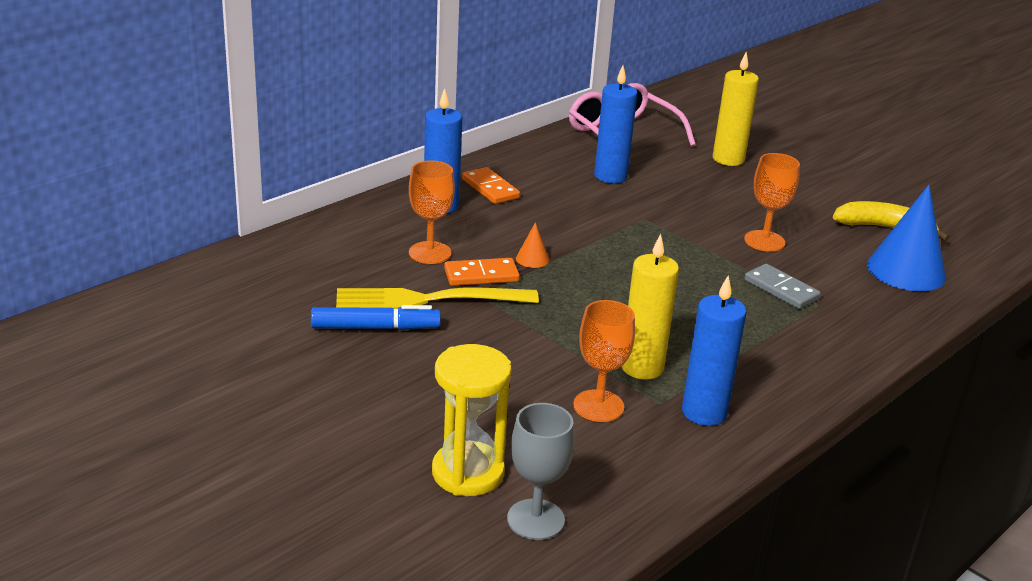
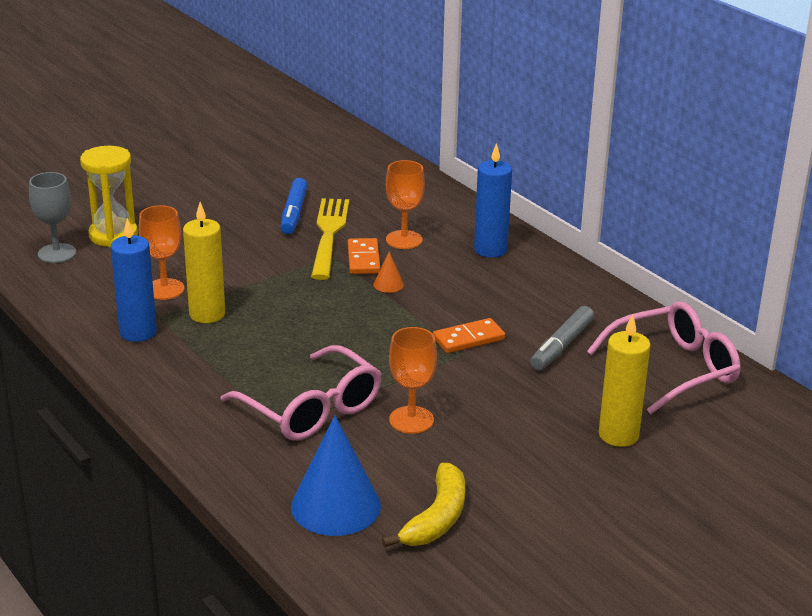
camera: 100 degrees right, 0 degrees up
orange domino [462,167,520,204] -> orange domino moved to [433,318,505,353]
blue candle [594,65,637,183] -> grey marker [530,306,594,370]
grey domino [744,264,821,309] -> pink glasses [220,345,382,441]

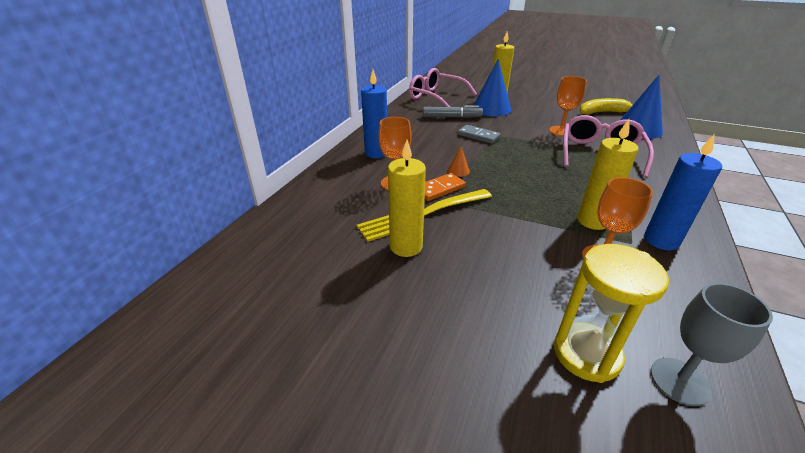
camera: 120 degrees left, 5 degrees up
blue marker [280,178,308,234] -> yellow candle [388,140,426,257]
orange domino [433,318,505,353] -> grey domino [458,125,501,144]
none -> blue cone [474,59,511,116]

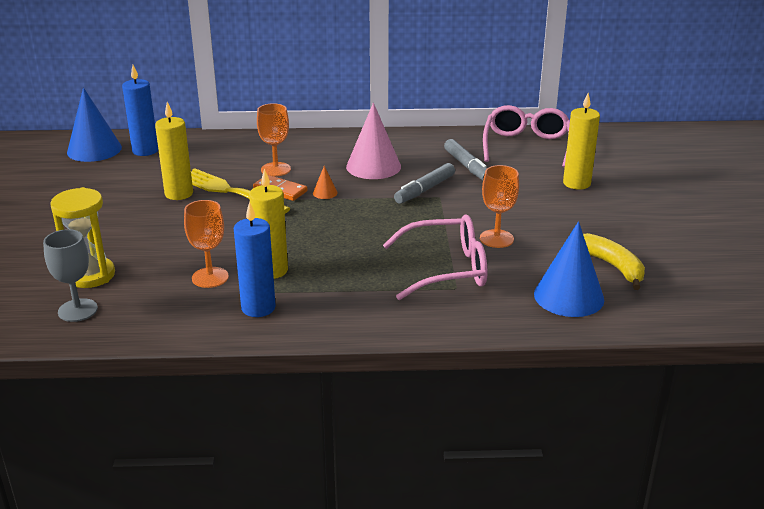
camera: 65 degrees right, 5 degrees down
blue candle [361,70,387,158] -> blue candle moved to [122,65,158,156]
grey domino [458,125,501,144] -> grey marker [394,163,455,204]
blue cone [474,59,511,116] -> blue cone moved to [67,87,122,162]
none -> pink cone [346,103,401,179]

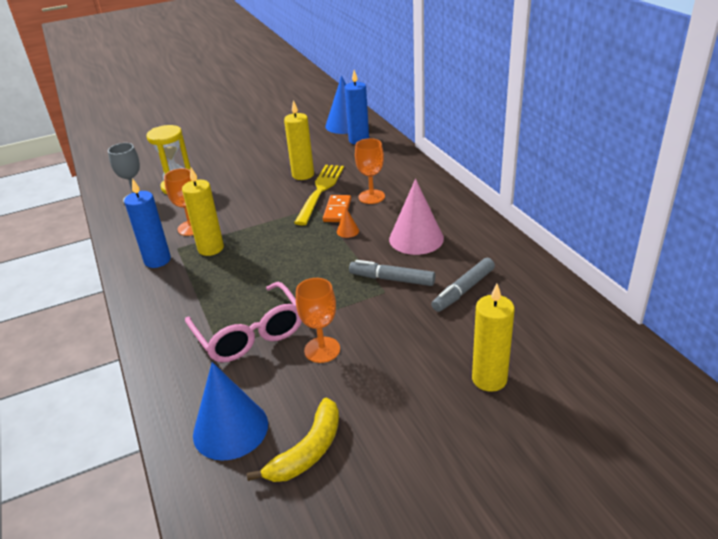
camera: 70 degrees right, 5 degrees up
pink glasses [483,105,570,168] -> none

